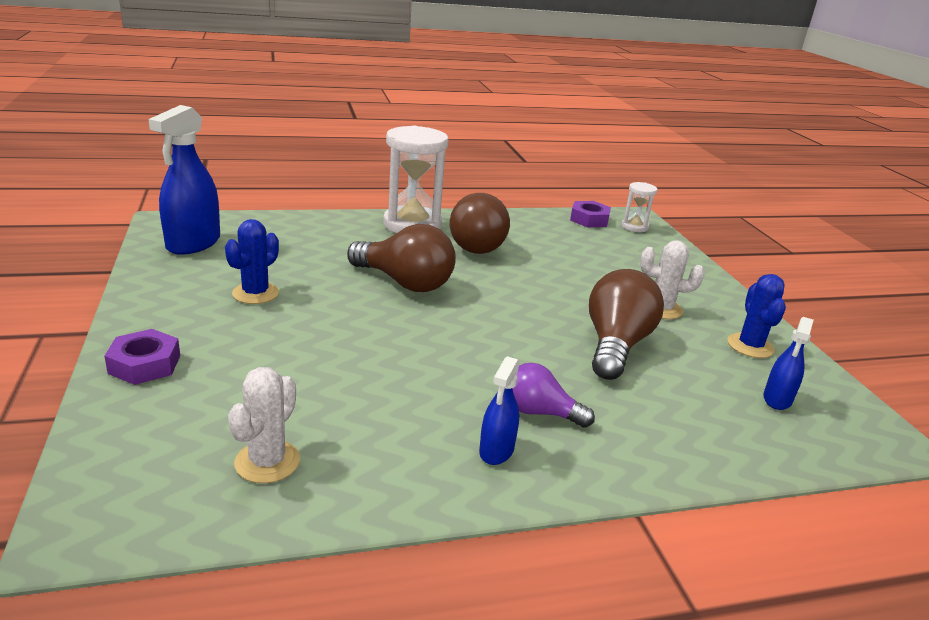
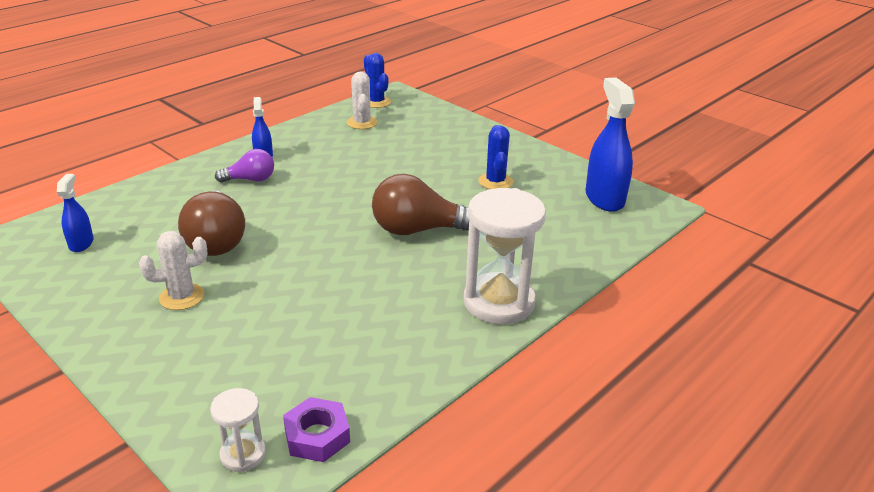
camera: 150 degrees right, 5 degrees up
purple nut [104,329,180,385] -> none
brown light bulb [450,193,510,254] -> none
blue cactus [727,274,786,358] -> blue cactus moved to [364,53,391,108]

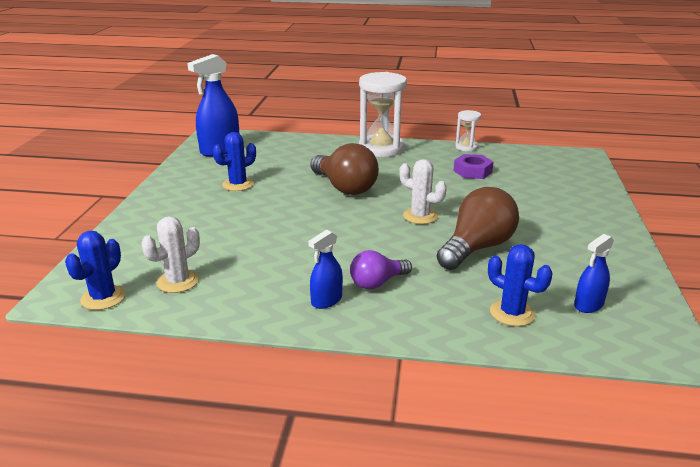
camera: 125 degrees left, 5 degrees down
white cactus [139,231,207,310] -> white cactus moved to [399,159,447,224]
white hourglass [210,388,266,472] -> white hourglass moved to [455,110,481,152]
purple light bulb [215,149,274,183] -> purple light bulb turned 75 degrees counterclockwise [350,250,412,289]
purple nut [283,397,350,462] -> purple nut moved to [453,154,494,179]
none -> blue cactus [488,244,553,326]

